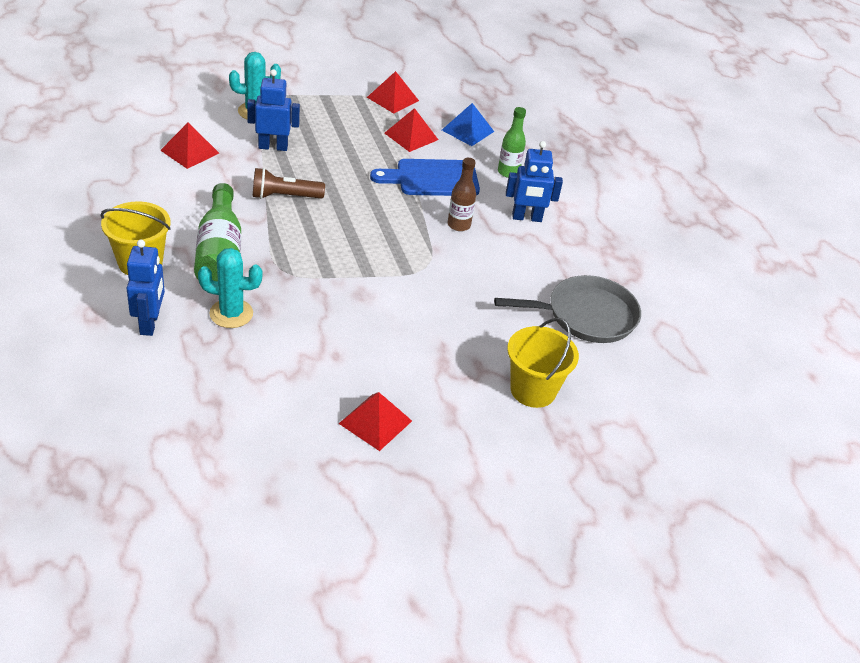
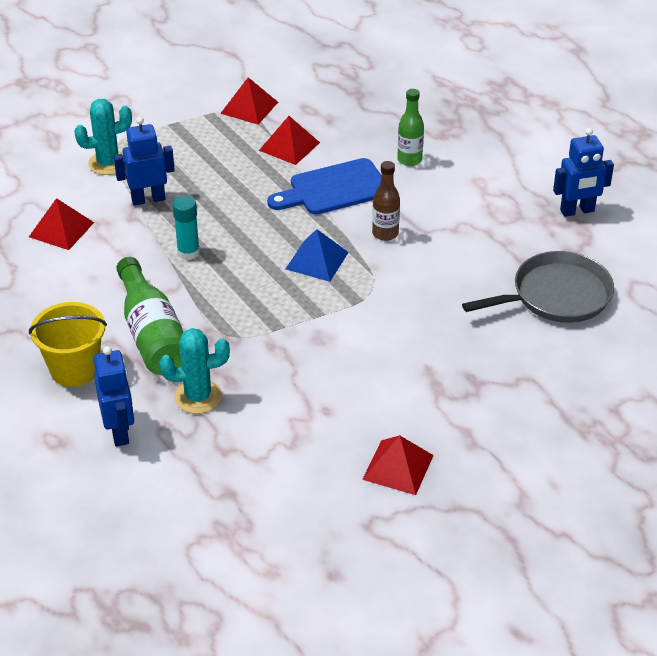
camera: 10 degrees left, 0 degrees up
brown flashlight [253,168,325,199] -> turquoise glue stick [172,196,200,260]
blue pyramid [442,103,494,146] -> blue pyramid moved to [286,229,349,282]
blue robot [506,141,563,222] -> blue robot moved to [553,128,614,217]
yellow bucket [507,318,579,408] -> none

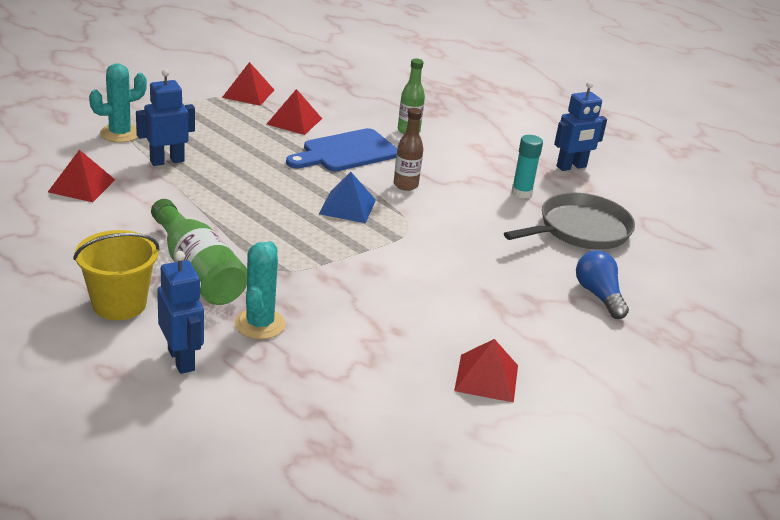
camera: 15 degrees left, 10 degrees down
turquoise cactus [159,328,230,414] -> turquoise cactus turned 60 degrees counterclockwise [234,241,285,339]
turquoise glue stick [172,196,200,260] -> turquoise glue stick moved to [511,135,543,199]
none -> blue light bulb [576,250,629,319]

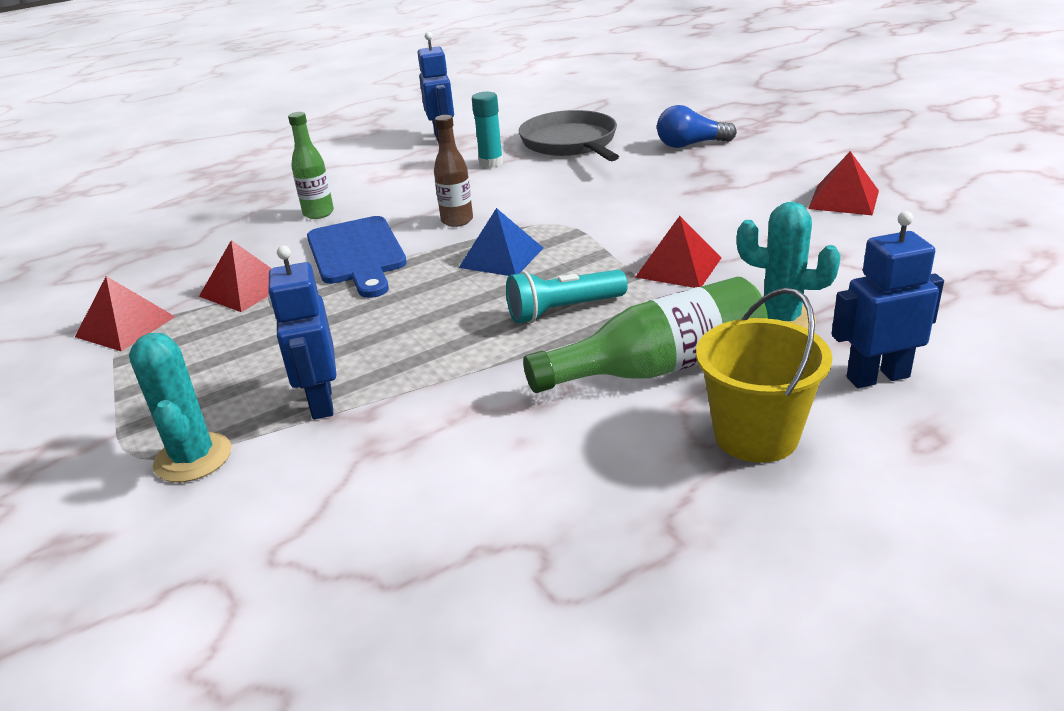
camera: 70 degrees left, 0 degrees up
red pyramid [48,150,115,202] -> red pyramid moved to [635,216,721,288]
none -> turquoise flashlight [506,270,628,323]

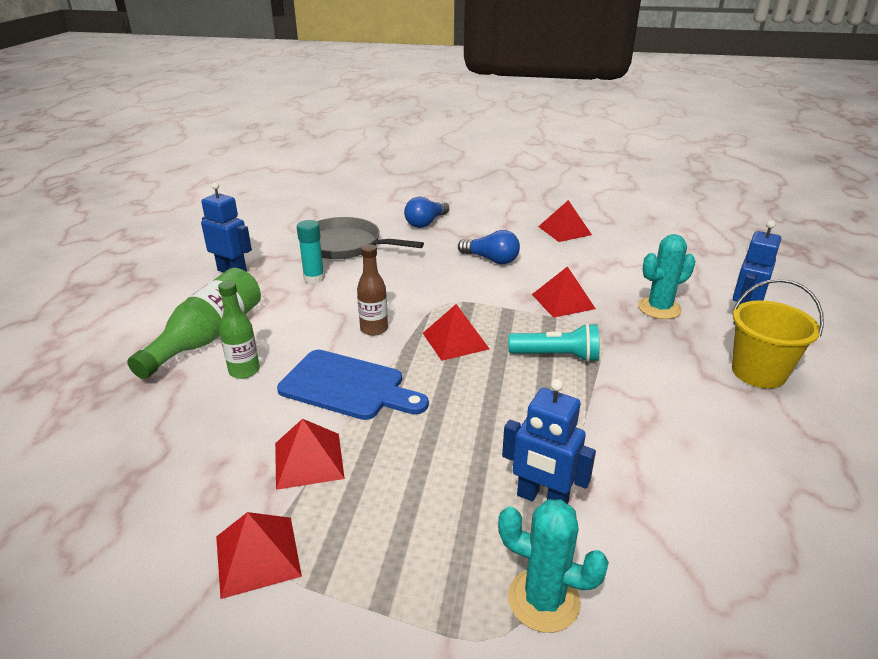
camera: 50 degrees left, 0 degrees up
blue pyramid [459,208,543,276] -> red pyramid [423,304,489,361]
turquoise flashlight [506,270,628,323] -> turquoise flashlight turned 105 degrees counterclockwise [508,323,599,362]
green bottle [523,277,768,393] -> green bottle moved to [127,268,261,379]
none -> blue light bulb [458,230,520,264]

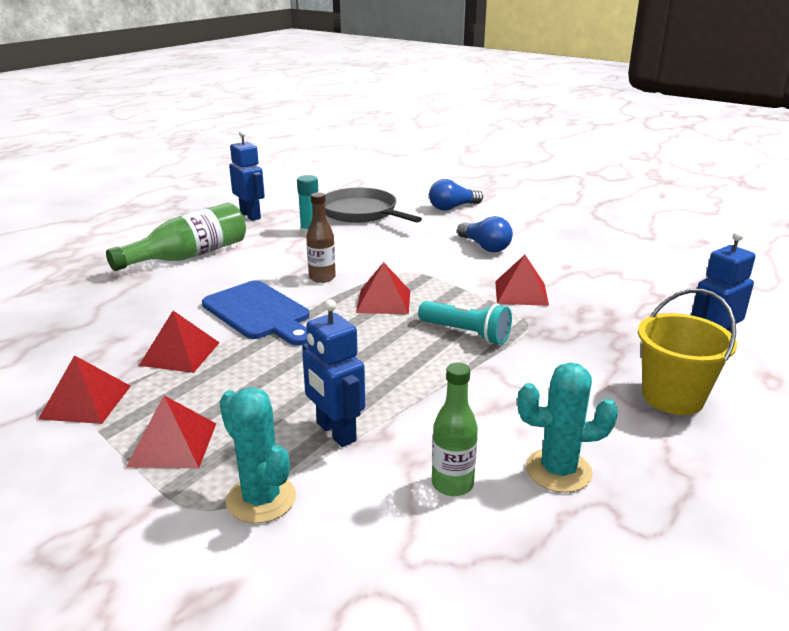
camera: 25 degrees right, 5 degrees down
green bottle [218,281,260,379] -> green bottle moved to [432,363,478,496]
red pyramid [538,200,592,242] -> red pyramid moved to [126,396,216,469]
turquoise cactus [638,234,696,319] -> turquoise cactus moved to [518,362,618,493]

